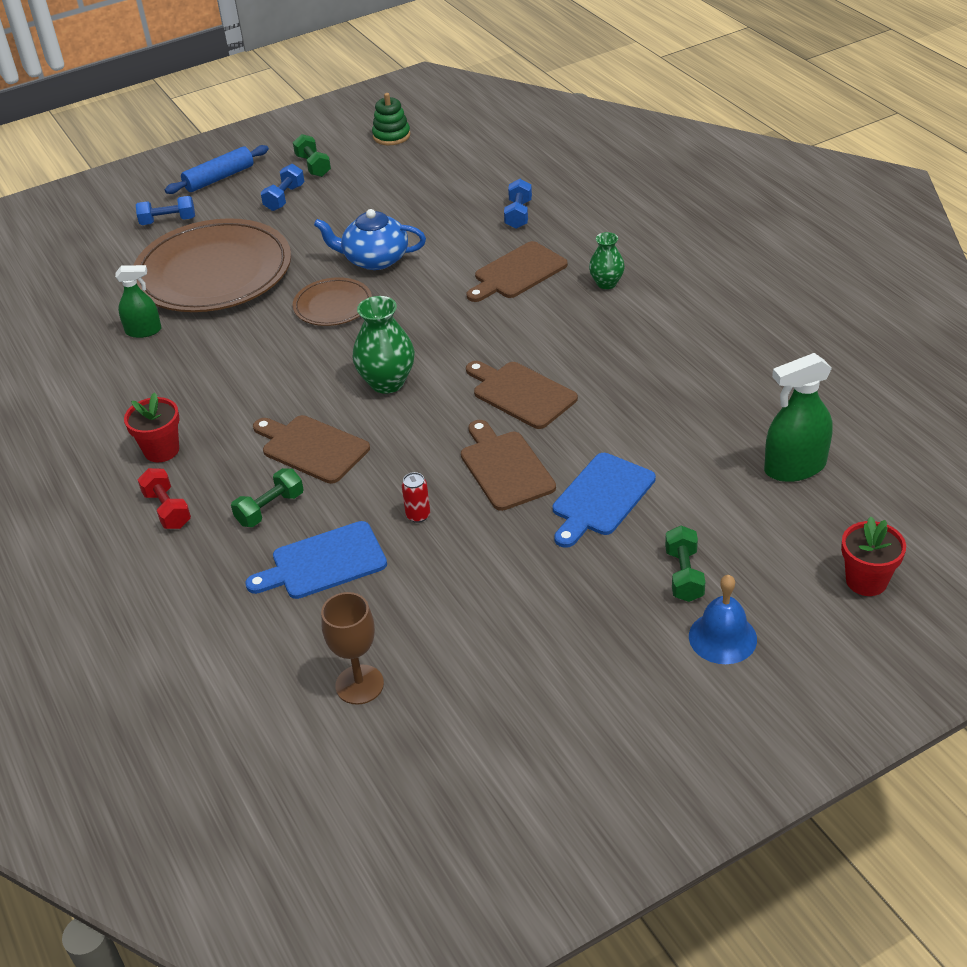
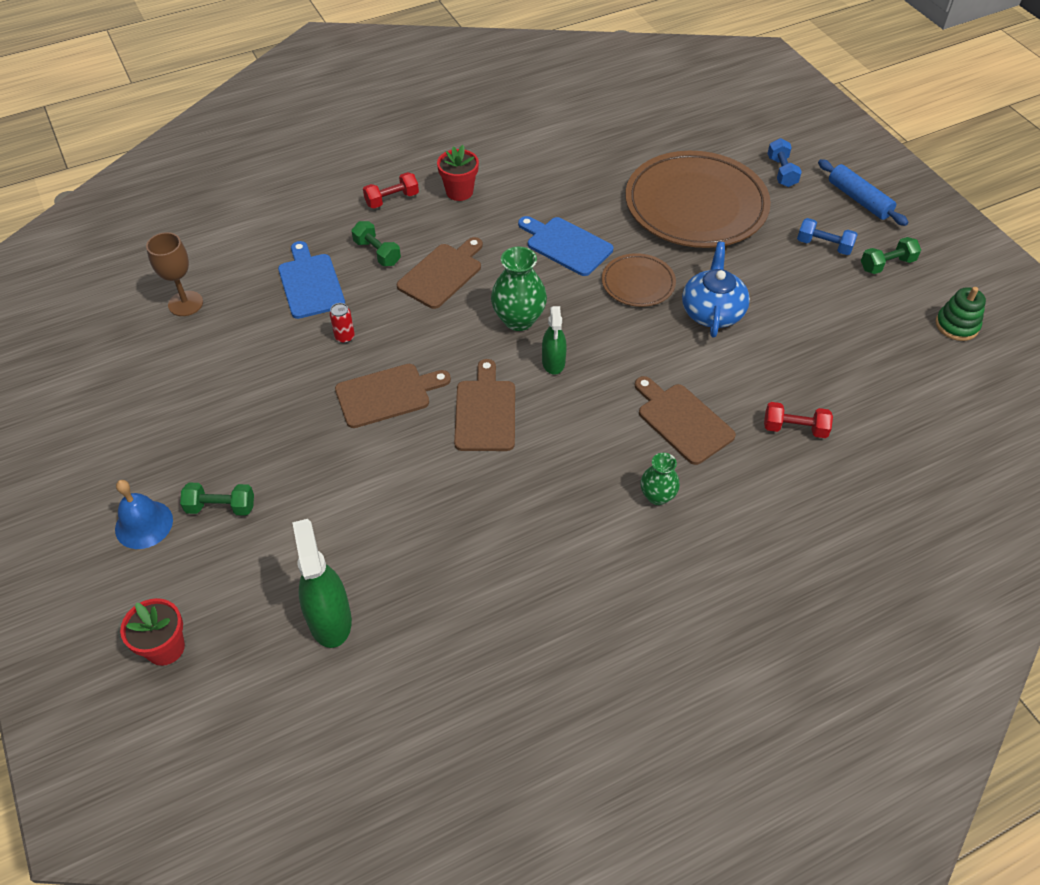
camera: 90 degrees right, 10 degrees up
green spray bottle [115,265,162,338] -> green spray bottle moved to [542,306,567,375]
brown cutting board [466,361,578,429] -> brown cutting board turned 45 degrees counterclockwise [454,359,515,451]
blue dumbbell [504,179,532,229] -> red dumbbell [764,402,833,438]
blue cutting board [553,453,656,548] -> blue cutting board moved to [518,216,613,276]

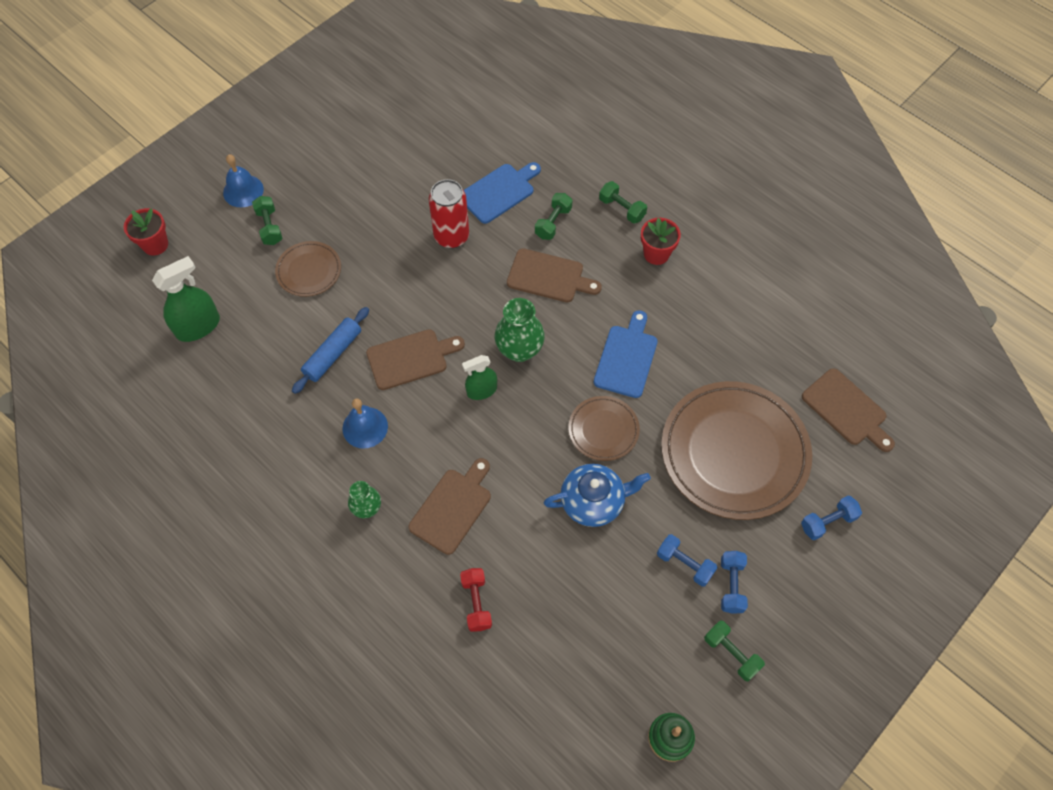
camera: 70 degrees right, 10 degrees up
brown goblet [146,232,203,316] -> none
red can [330,303,355,343] -> red can [429,179,469,249], size x2.12
brown cutting board [335,364,451,428] -> brown cutting board moved to [802,368,895,452]
red dumbbell [363,172,419,208] -> green dumbbell [599,181,647,223]
blue rolling pin [818,159,908,226] -> blue rolling pin moved to [292,307,369,394]
none -> brown plate [275,241,341,297]
none -> blue bell [342,398,388,449]
none -> blue dumbbell [657,534,718,587]

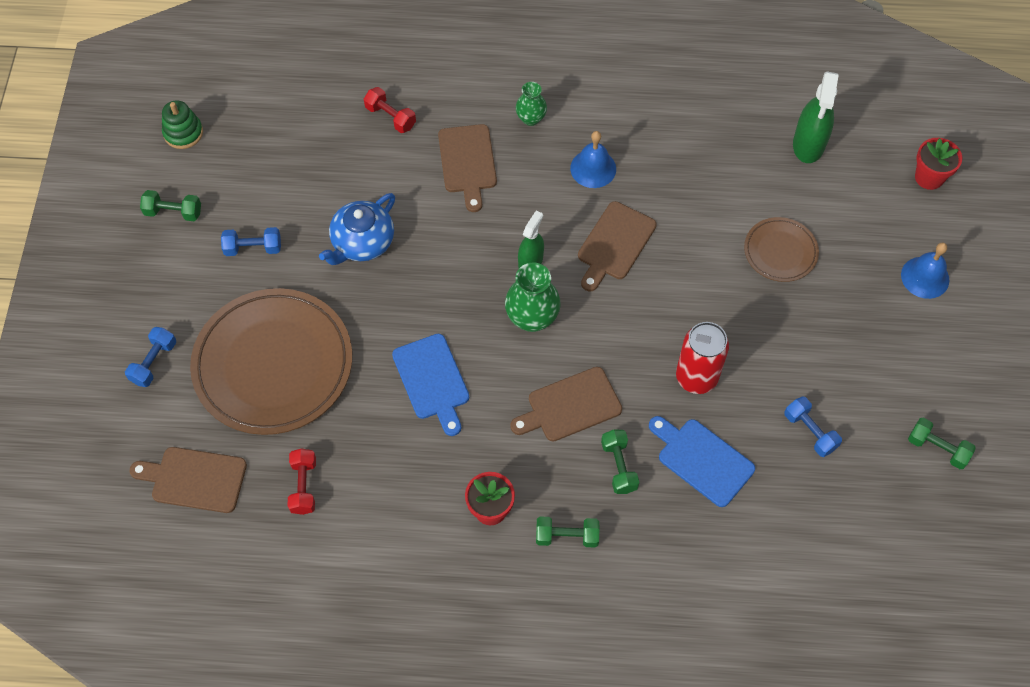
camera: 140 degrees right, 0 degrees up
green dumbbell [252,196,282,245] -> green dumbbell moved to [908,418,976,469]
blue rolling pin [292,307,369,394] -> none
blue cutting board [464,162,541,224] -> blue cutting board turned 120 degrees clockwise [649,416,755,507]
brown plate [568,396,640,461] -> none
blue dumbbell [721,551,748,614] -> blue dumbbell moved to [784,396,842,457]
none -> red dumbbell [288,449,316,515]

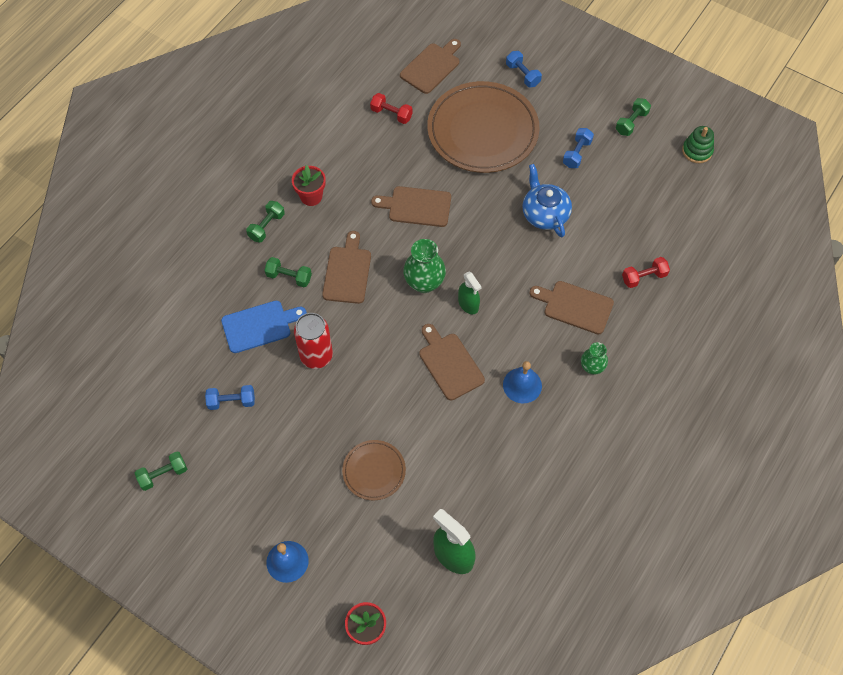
camera: 120 degrees right, 0 degrees up
blue cutting board [392,334,469,436] -> brown cutting board [371,186,451,227]

